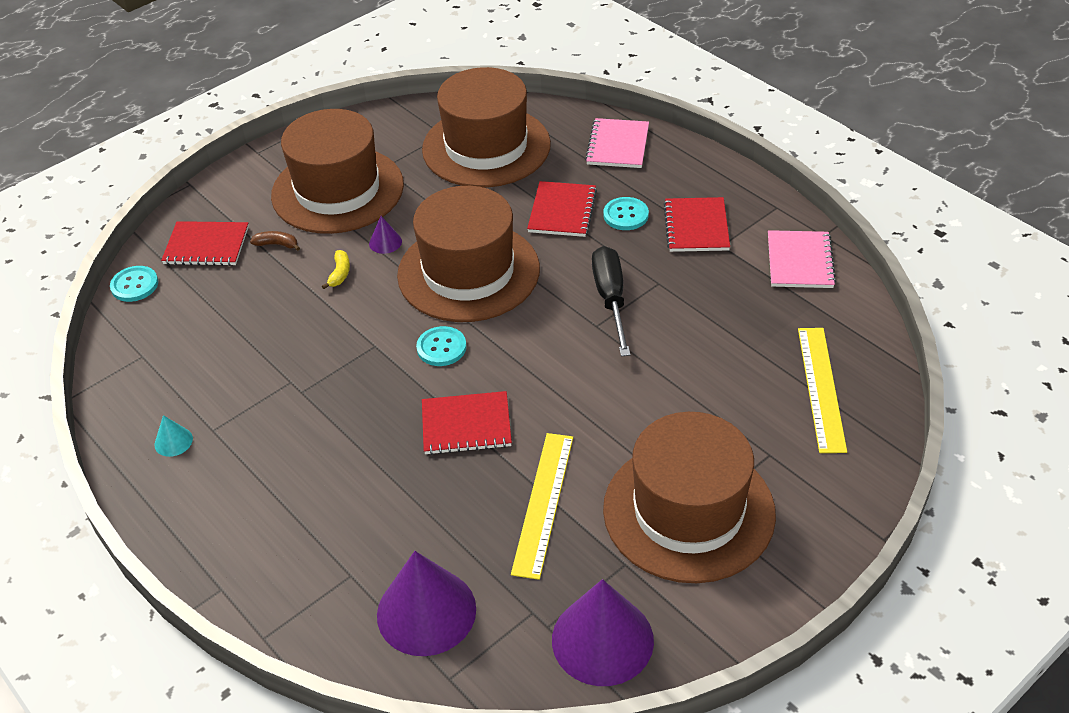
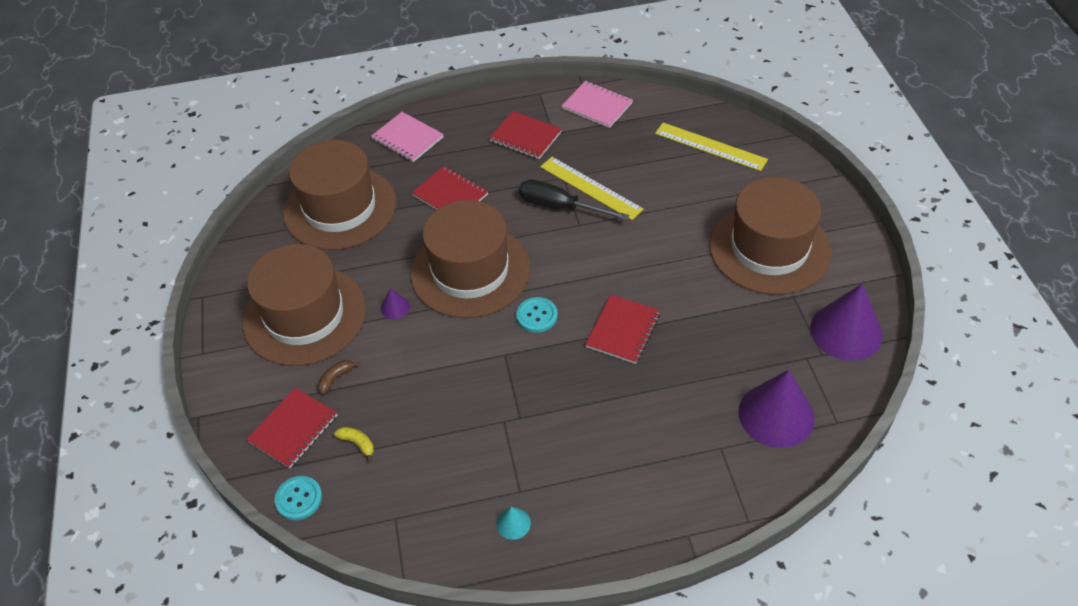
camera: 60 degrees left, 5 degrees up
yellow banana [322,250,350,289] -> yellow banana moved to [334,427,374,462]
yellow ruler [511,433,573,580] -> yellow ruler moved to [540,157,644,220]
turquoise button [603,197,649,230] -> none

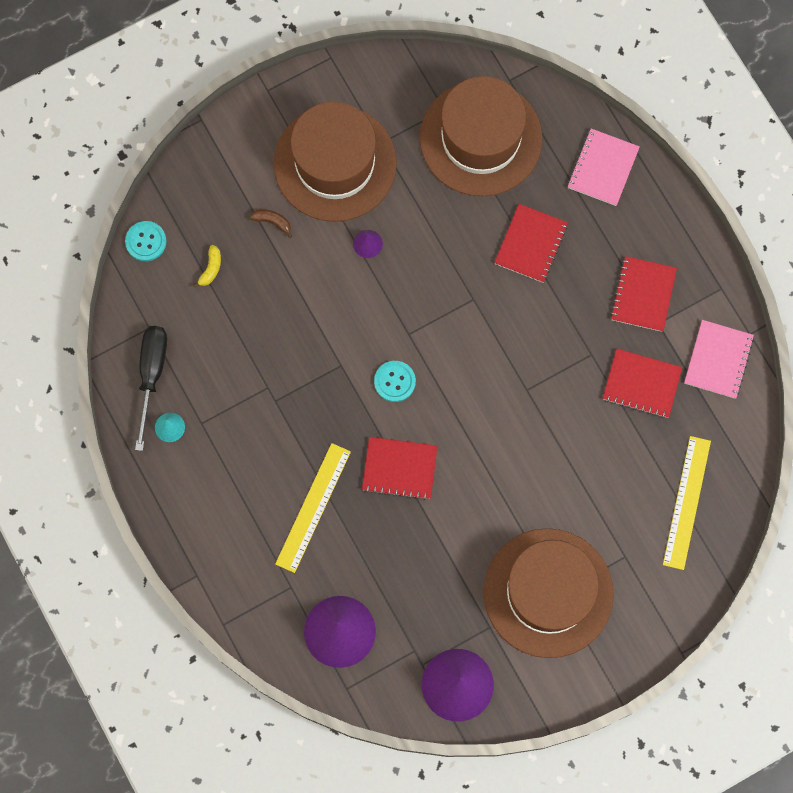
camera: 70 degrees right, 25 degrees up
red notebook [246,388,337,468] -> red notebook moved to [603,349,682,418]
brown hat [411,200,530,318] -> none
black screwdriver [519,179,630,221] -> black screwdriver moved to [135,326,167,451]
yellow ruler [540,157,644,220] -> yellow ruler moved to [275,443,351,573]

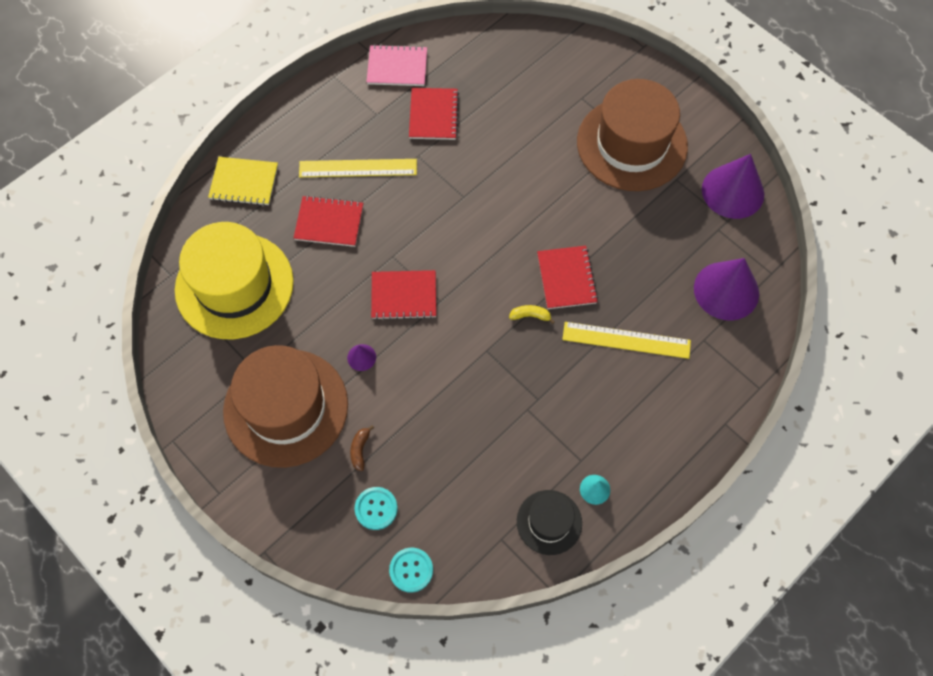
camera: 105 degrees left, 10 degrees down
black screwdriver [135,326,167,451] -> black hat [517,490,582,555]
yellow banana [193,245,221,288] -> yellow banana moved to [509,305,555,324]
turquoise button [374,361,416,402] -> turquoise button moved to [355,487,398,530]
brown hat [420,76,543,196] -> yellow hat [175,222,294,339]
pink notebook [568,129,640,206] -> yellow notebook [208,157,278,206]
red notebook [610,256,677,332] -> red notebook moved to [371,270,436,320]
yellow ruler [663,436,711,570] -> yellow ruler moved to [299,159,417,177]

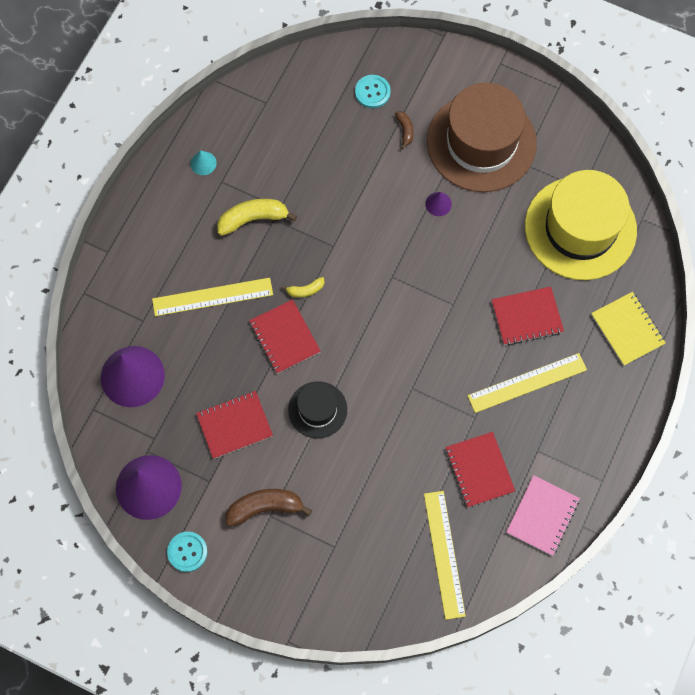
camera: 160 degrees right, 5 degrees up
yellow notebook [208,157,278,206] -> yellow notebook turned 75 degrees clockwise [591,292,666,366]
pink notebook [367,45,427,86] -> pink notebook turned 45 degrees counterclockwise [506,475,580,556]
red notebook [371,270,436,320] -> red notebook moved to [196,391,273,459]
turquoise button [389,548,433,593] -> turquoise button moved to [167,532,208,572]
black hat [517,490,582,555] -> black hat moved to [288,381,347,438]
brown hat [577,79,688,191] -> brown banana [226,489,312,527]
none -> yellow banana [217,199,297,236]
none -> yellow ruler [424,491,466,620]

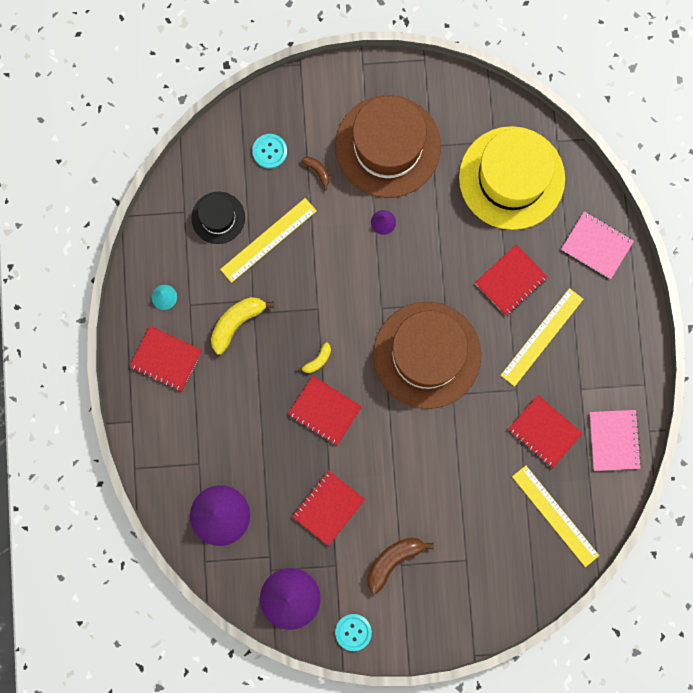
camera: 30 degrees left, 10 degrees up
yellow ruler [152,278,273,316] -> yellow ruler moved to [220,198,317,283]
black hat [288,381,347,438] -> black hat moved to [191,192,245,244]
yellow notebook [591,292,666,366] -> pink notebook [561,211,634,279]
none -> red notebook [129,326,202,391]
none -> brown hat [373,302,481,409]

